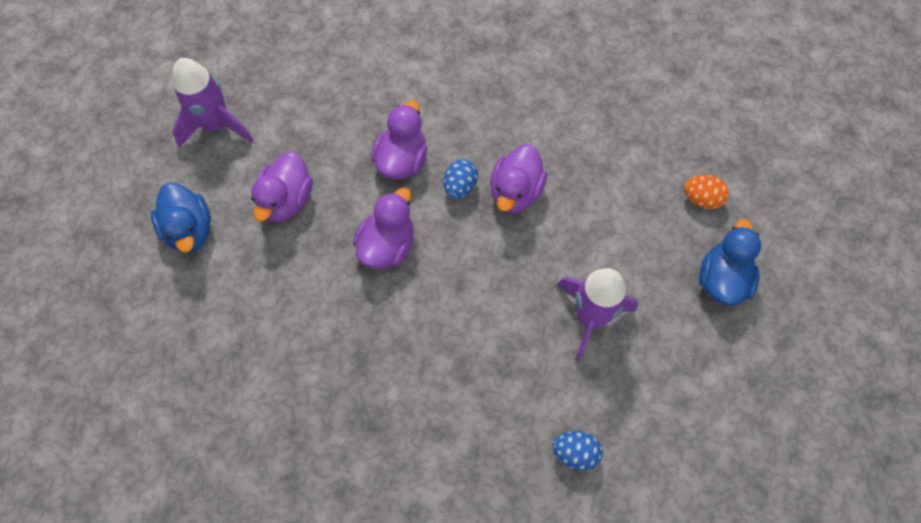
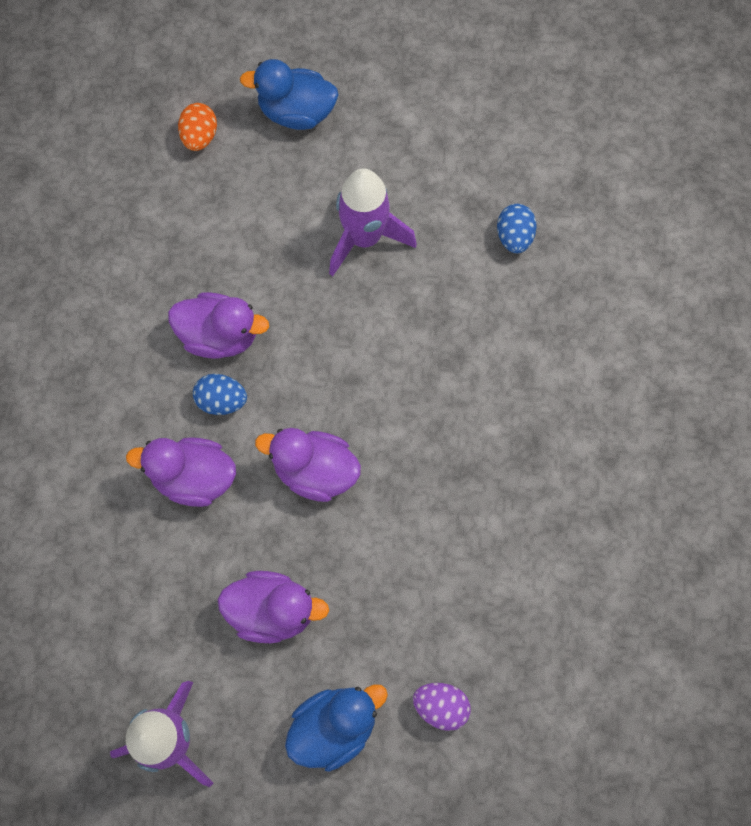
camera: 100 degrees left, 5 degrees up
none -> purple egg [413,683,471,731]

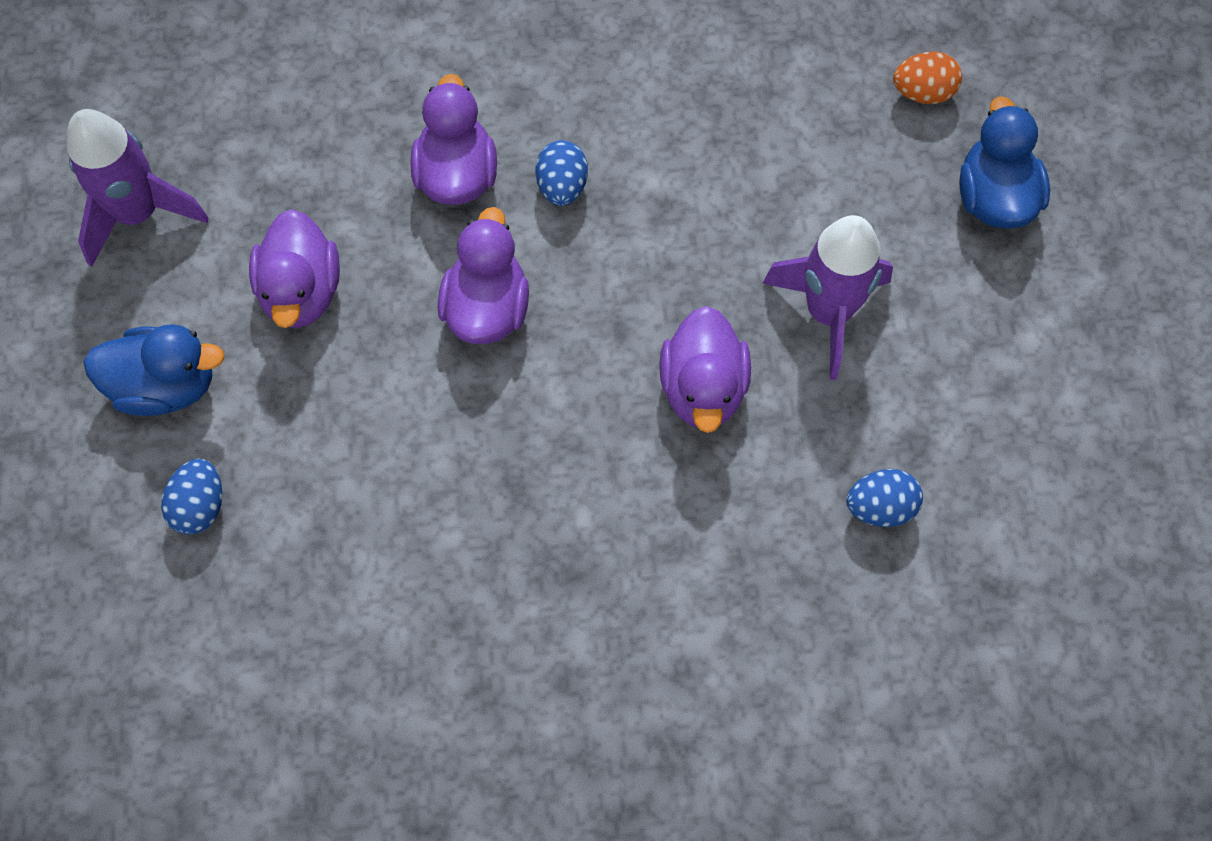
camera: 80 degrees right, 5 degrees down
purple duck [168,292,269,359] -> purple duck moved to [659,306,751,433]
blue duck [285,684,388,772] -> blue duck turned 45 degrees counterclockwise [83,324,225,416]
purple egg [413,683,471,731] -> blue egg [161,458,222,535]

